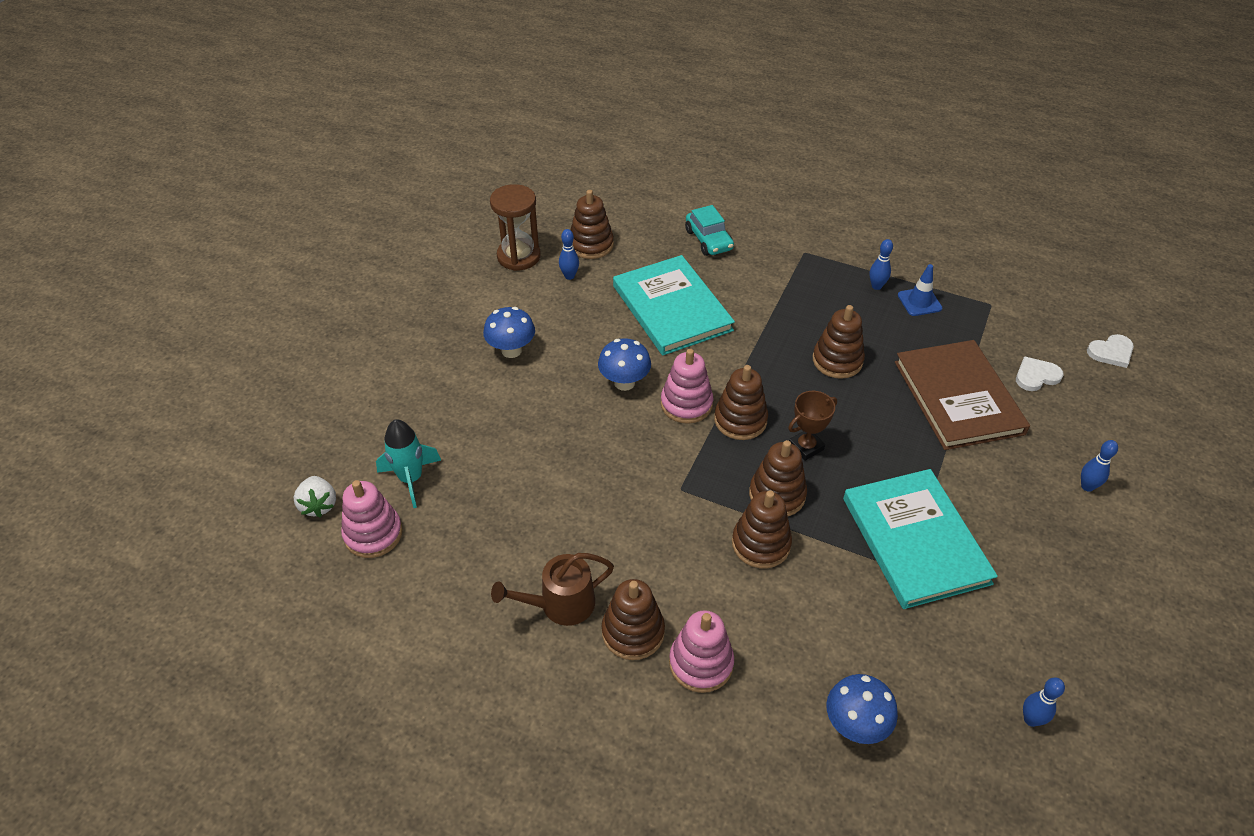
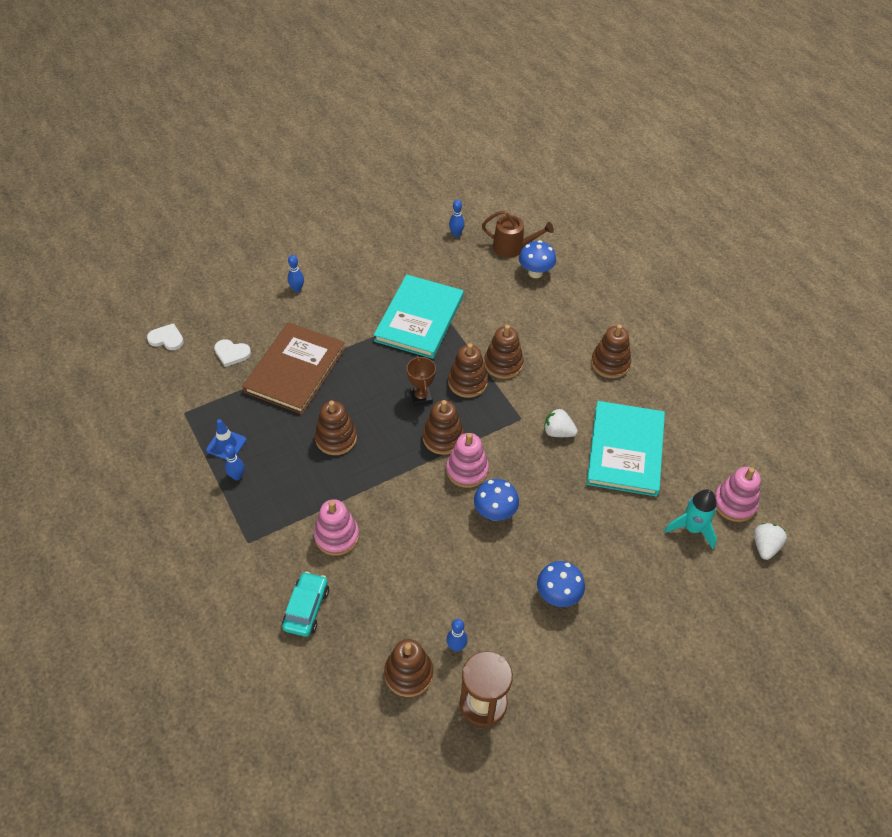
camera: 145 degrees left, 5 degrees up
brown watering can [491,553,614,626] -> brown watering can moved to [482,210,554,258]
turquoise book [613,255,735,355] -> turquoise book moved to [587,401,665,497]
pink stacking toy [669,610,734,693] -> pink stacking toy moved to [314,499,359,556]
brown trophy [788,391,837,461] -> brown trophy turned 75 degrees clockwise [407,355,436,406]
none -> white strawberry [544,408,578,437]

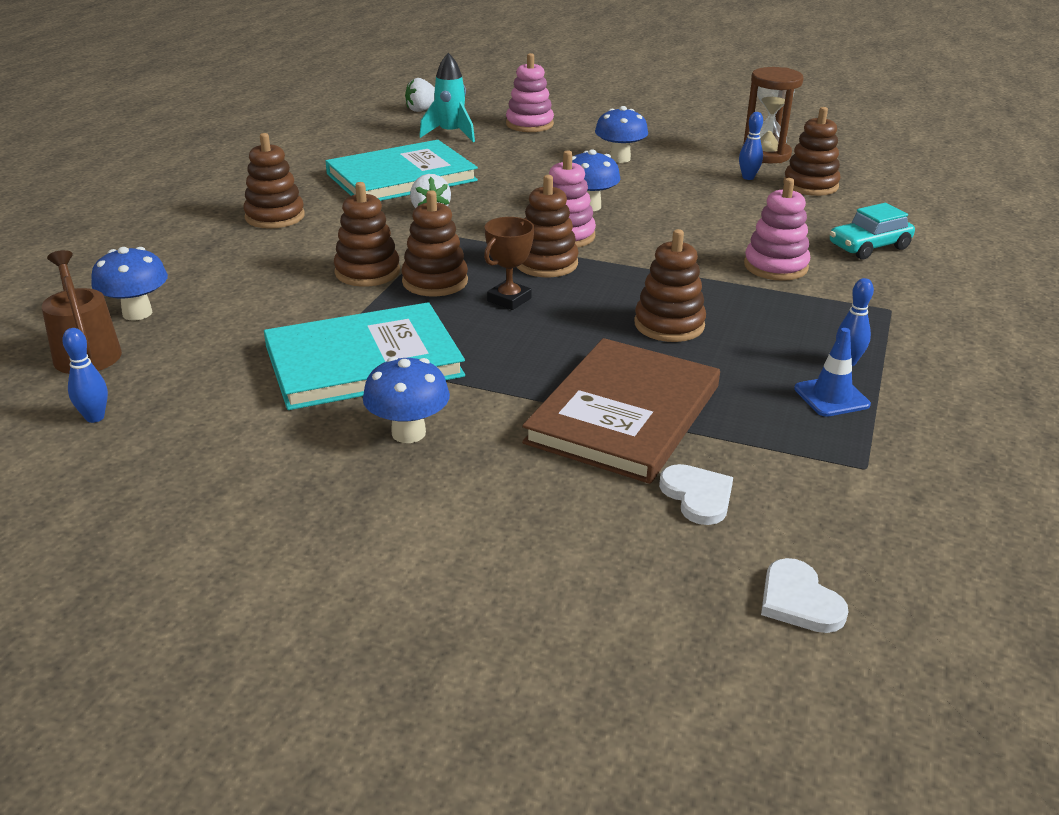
camera: 130 degrees left, 20 degrees down
brown book [242,322,345,414] -> brown book turned 45 degrees counterclockwise [522,338,720,484]
blue bowling pin [288,255,304,292] -> none
pink stacking toy [714,467,761,522] -> pink stacking toy moved to [506,53,554,132]
none -> blue mushroom [363,357,450,443]

